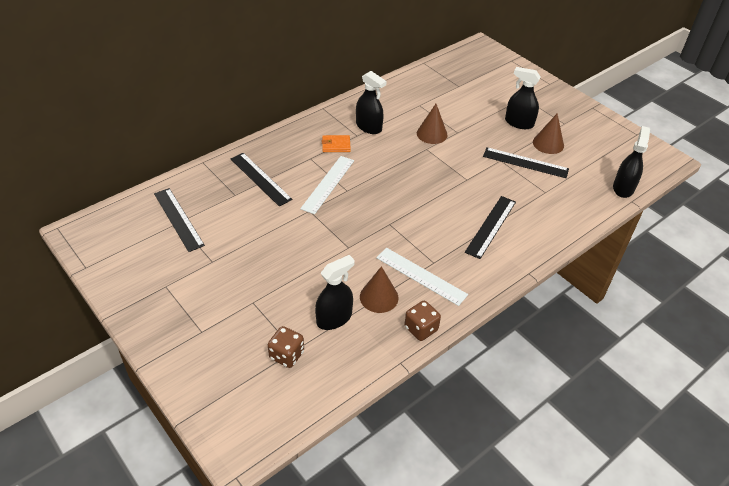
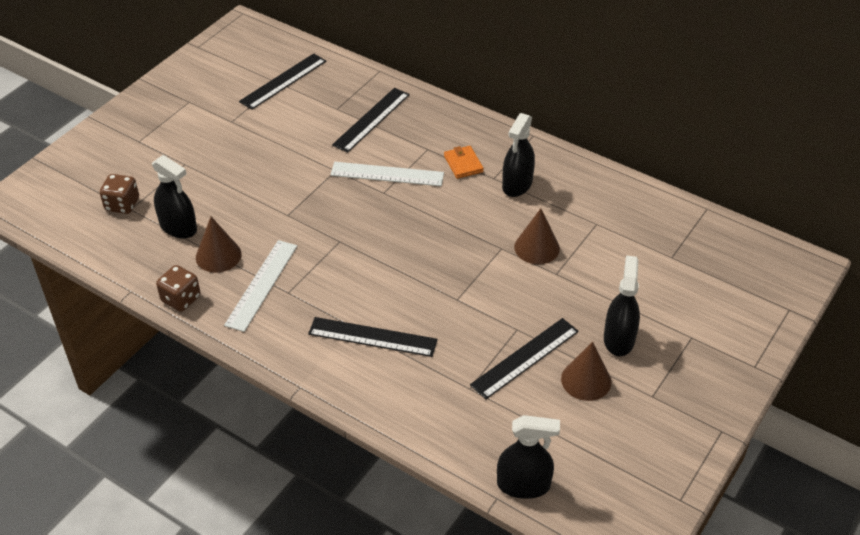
camera: 75 degrees right, 0 degrees up
black ruler [483,147,569,178] -> black ruler turned 45 degrees clockwise [470,318,579,399]

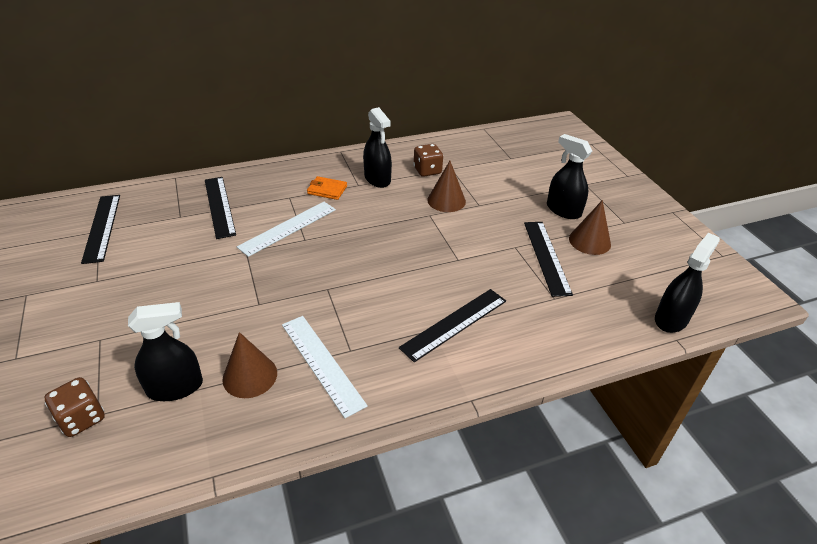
camera: 55 degrees left, 5 degrees down
brown dice [156,265,201,312] -> brown dice moved to [413,144,443,177]

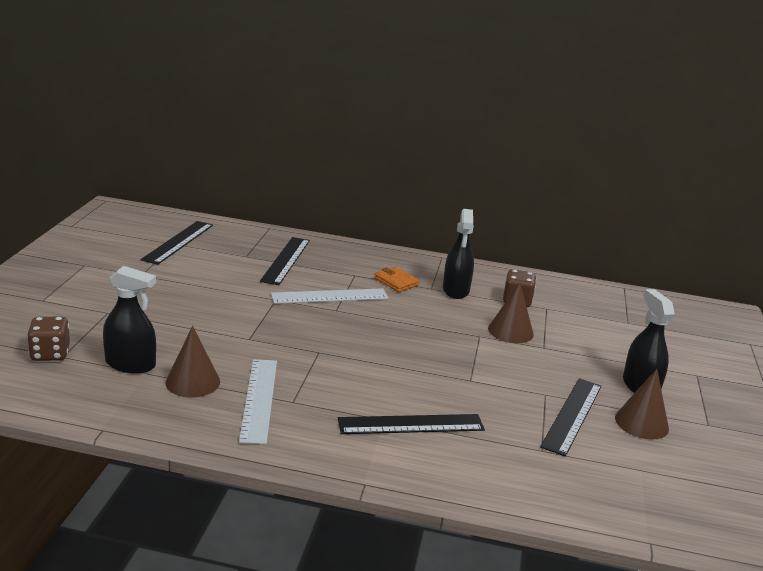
camera: 30 degrees right, 15 degrees down
black spray bottle [655,233,720,333] -> none

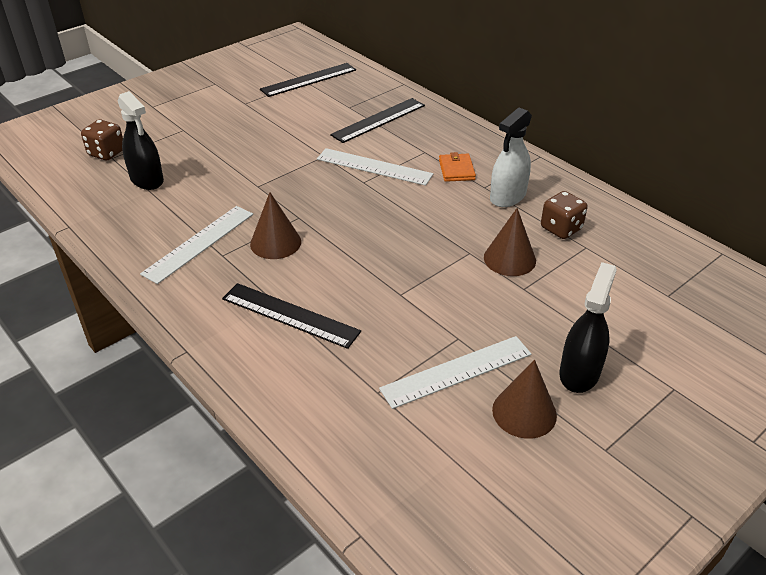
camera: 40 degrees right, 15 degrees up
brown cone [166,326,220,398] -> brown cone moved to [250,192,301,259]
black spray bottle [443,209,474,299] -> white spray bottle [490,107,532,207]
black ruler [540,378,602,457] -> white ruler [379,336,532,409]

